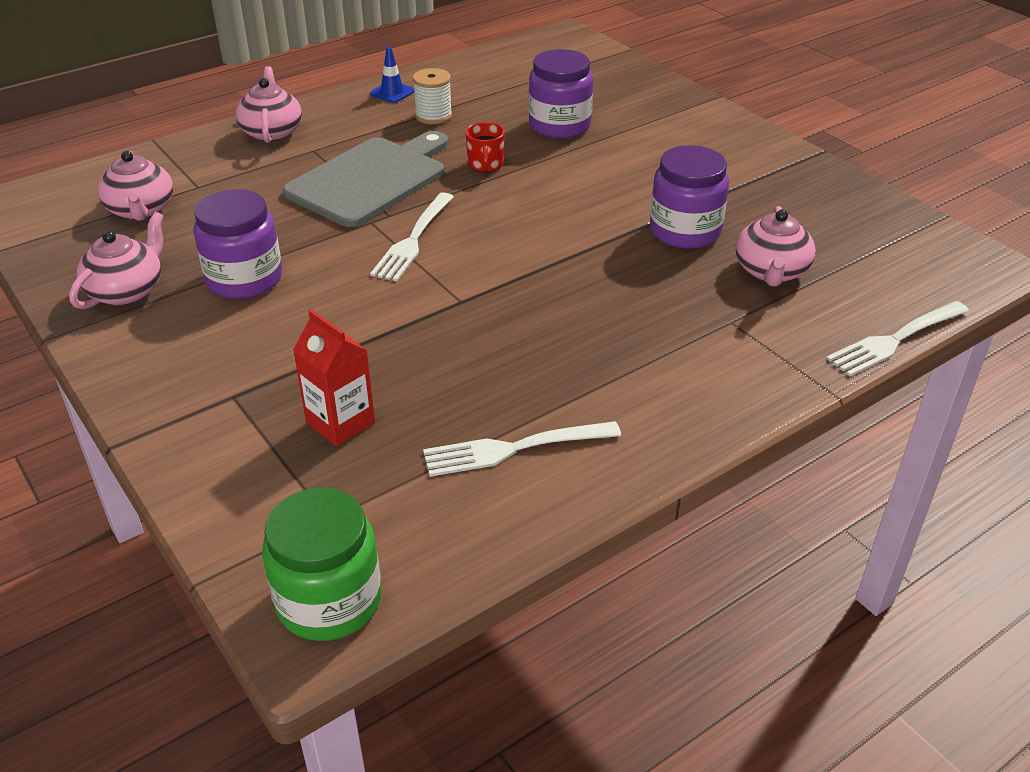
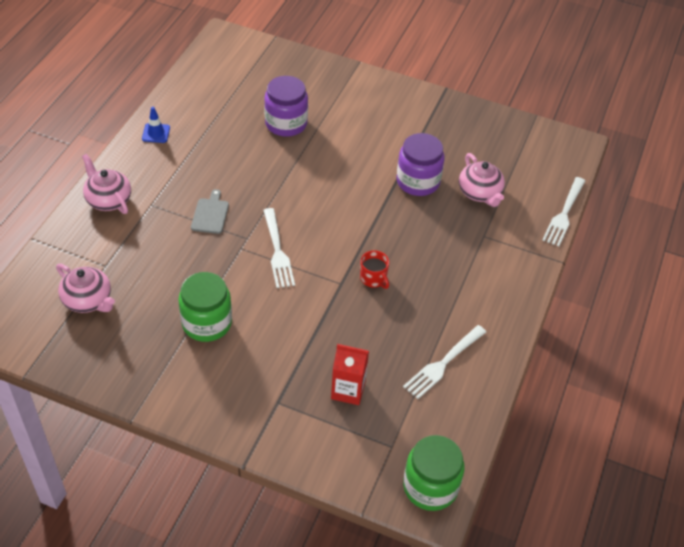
camera: 35 degrees left, 10 degrees up
pink teapot [69,212,164,309] -> none
purple jar [193,189,282,299] -> green jar [178,272,232,342]
grey cutting board [283,131,448,227] -> grey cutting board [191,189,229,234], size x0.45
white spool [413,68,452,124] -> none
red mug [465,122,505,172] -> red mug moved to [360,250,389,289]

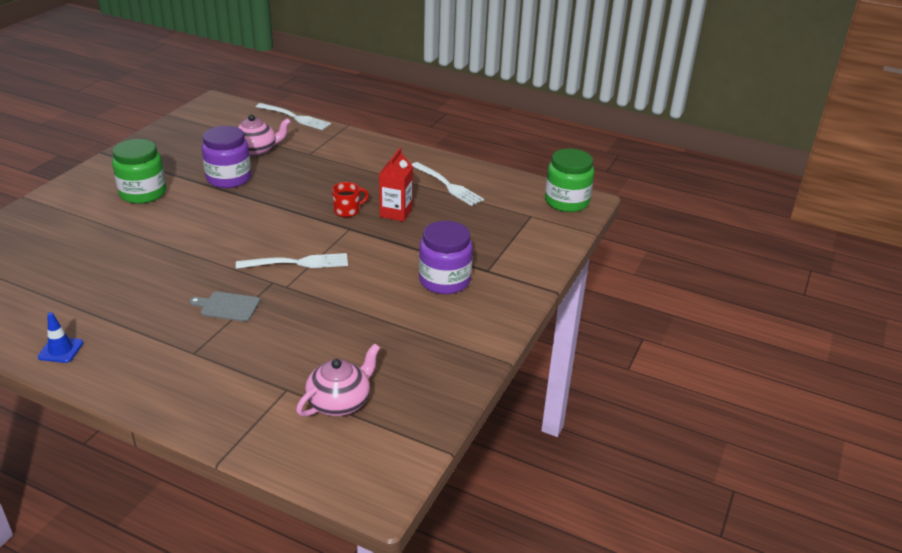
camera: 85 degrees left, 15 degrees down
pink teapot [82,154,131,214] -> none
green jar [178,272,232,342] -> green jar moved to [112,139,166,204]
purple jar [264,76,308,137] -> purple jar moved to [419,221,473,294]
red carton [331,344,369,405] -> red carton moved to [379,148,413,222]

